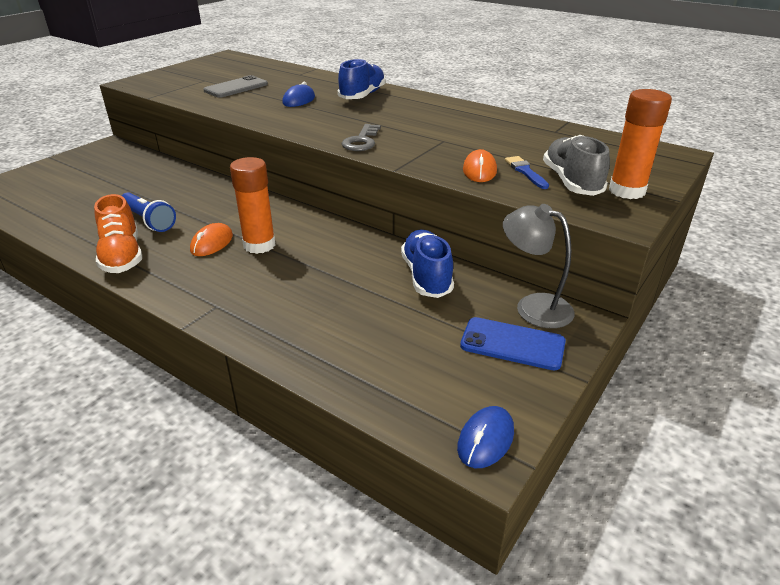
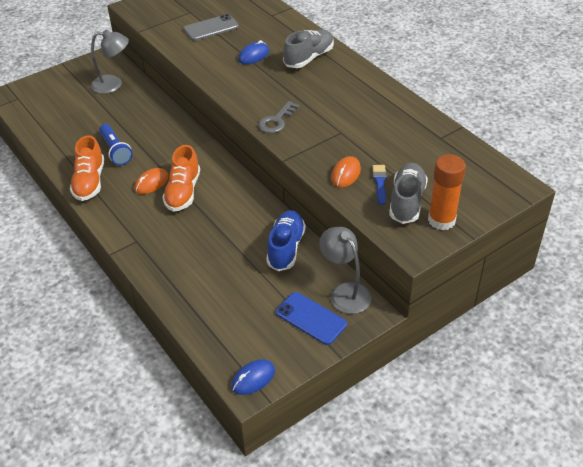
camera: 20 degrees right, 10 degrees up
orange glue stick [230,157,276,254] -> orange shoe [162,145,200,212]
blue shoe [338,58,386,99] -> grey shoe [283,30,334,68]
none -> grey lamp [91,30,129,94]

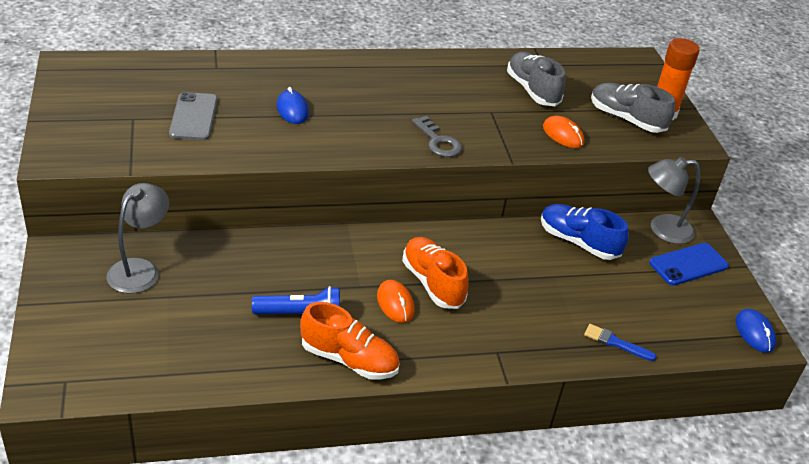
camera: 70 degrees left, 5 degrees down
orange shoe [162,145,200,212] -> orange shoe turned 150 degrees counterclockwise [402,237,469,309]
grey shoe [283,30,334,68] -> grey shoe moved to [507,52,565,106]
blue brush [372,165,387,205] -> blue brush moved to [584,324,657,361]

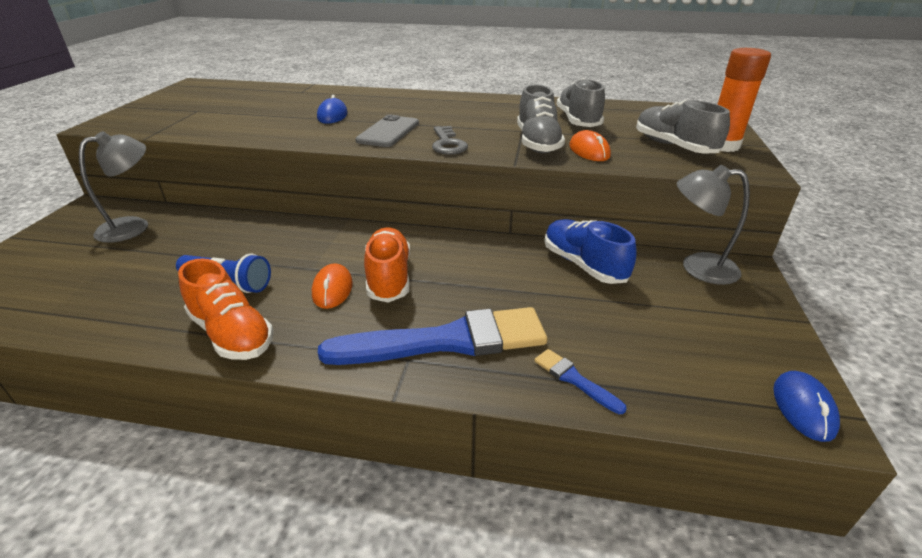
camera: 25 degrees right, 5 degrees down
grey phone [169,92,218,140] -> grey phone moved to [355,115,419,147]
blue phone [649,243,729,286] -> none
none -> blue brush [318,307,547,365]
none -> grey shoe [517,84,565,153]

